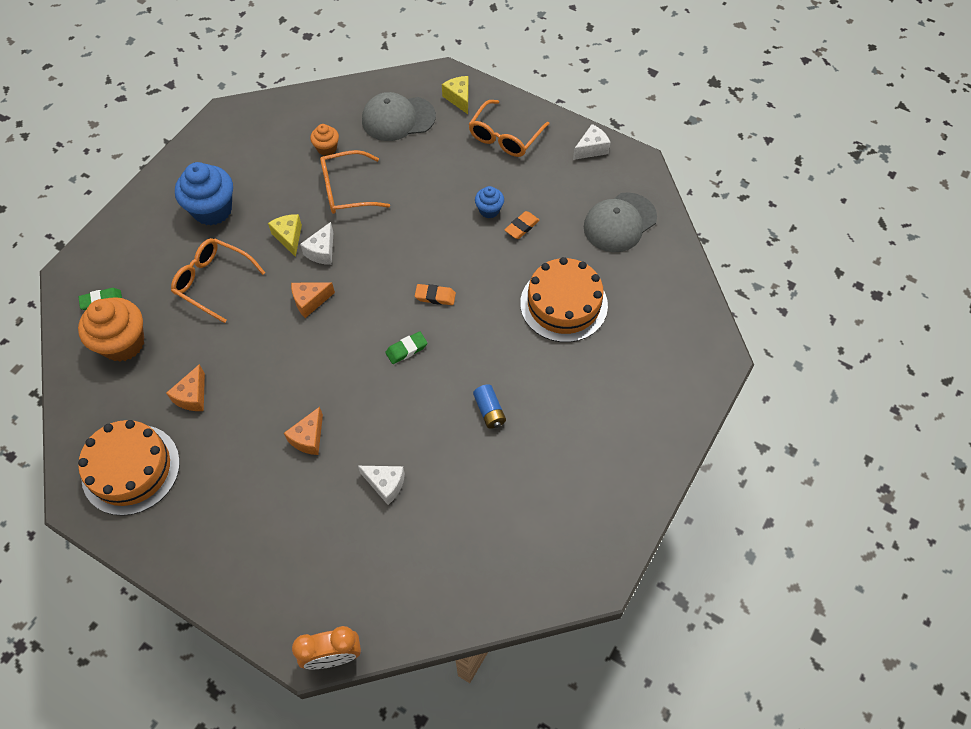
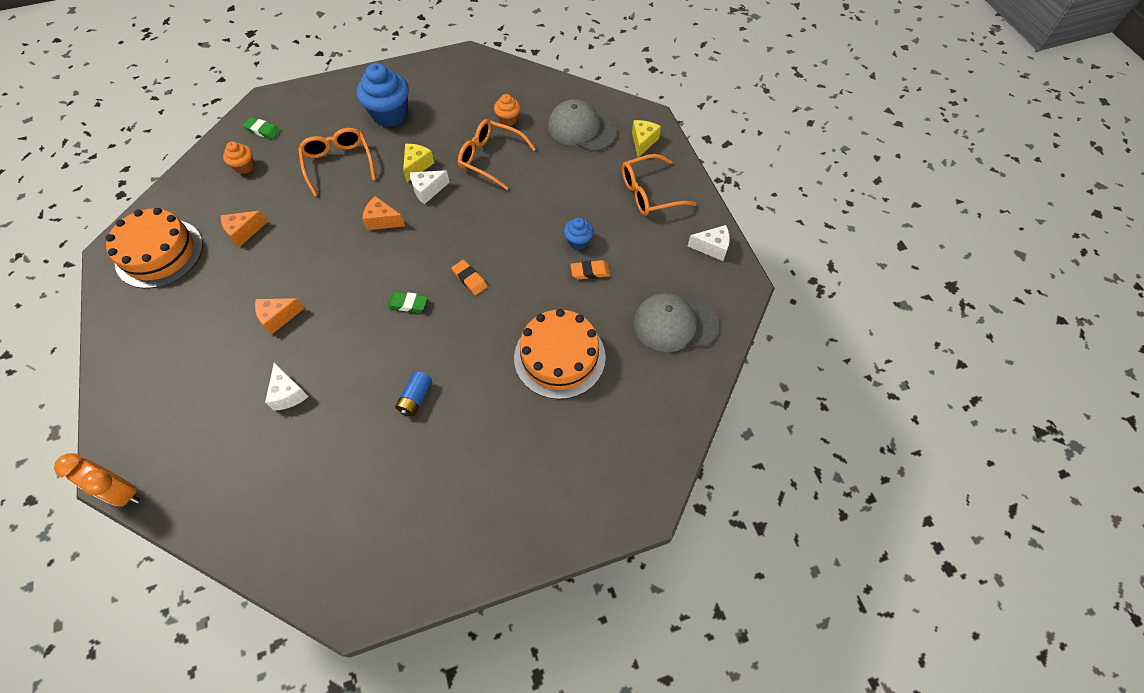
camera: 40 degrees right, 0 degrees up
orange cupcake [78,297,144,362] -> orange cupcake [223,142,254,174], size x0.52

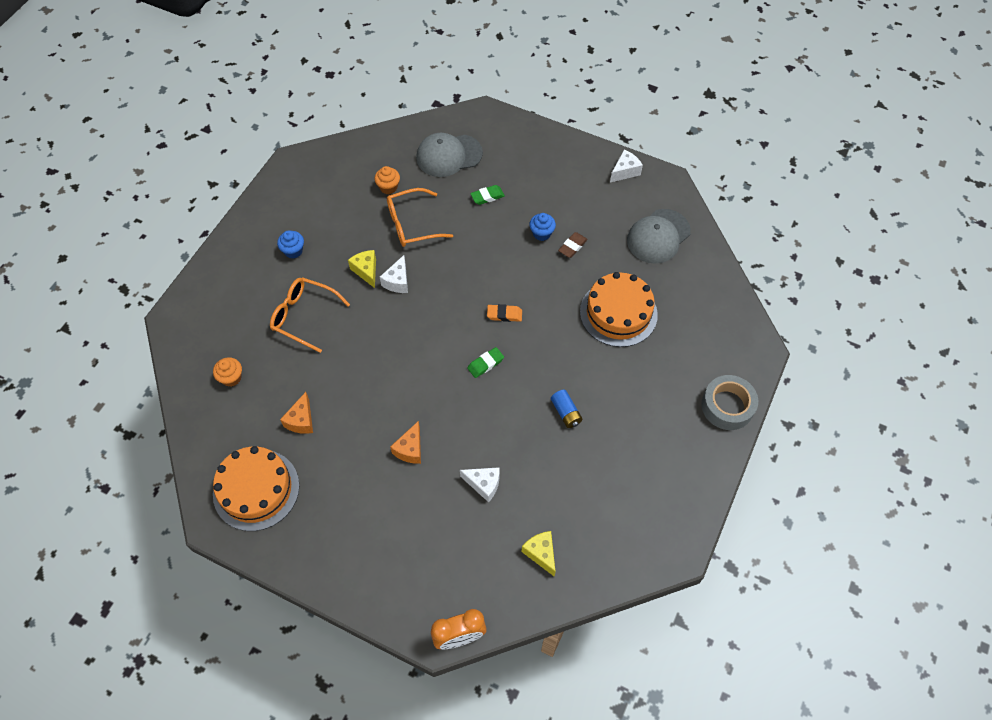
camera: 45 degrees left, 0 degrees up
green eraser [243,117,280,140] -> green eraser moved to [470,185,505,205]
blue cupcake [357,63,409,127] -> blue cupcake [277,230,304,259], size x0.52
orange cheese [362,196,405,230] -> none
orange eraser [570,260,610,279] -> brown eraser [558,232,588,258]
orange glasses [622,154,697,216] -> none
yellow cheese [632,120,661,158] -> yellow cheese moved to [522,531,556,577]
none -> grey tape [701,375,758,430]

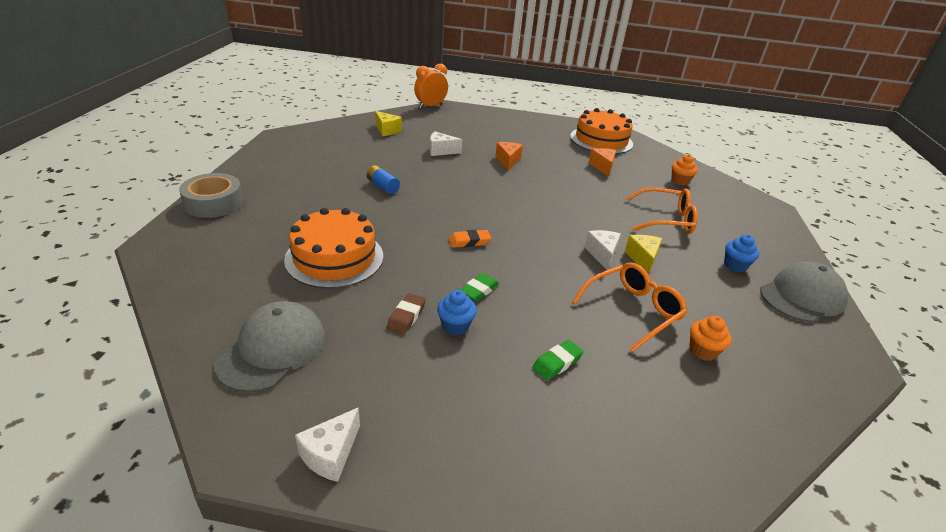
camera: 160 degrees right, 25 degrees down
yellow cheese [348,250,376,288] -> yellow cheese turned 135 degrees counterclockwise [625,235,662,275]
grey cap [416,133,483,177] -> grey cap moved to [760,262,848,322]
green eraser [467,347,504,378] -> green eraser moved to [460,273,499,302]

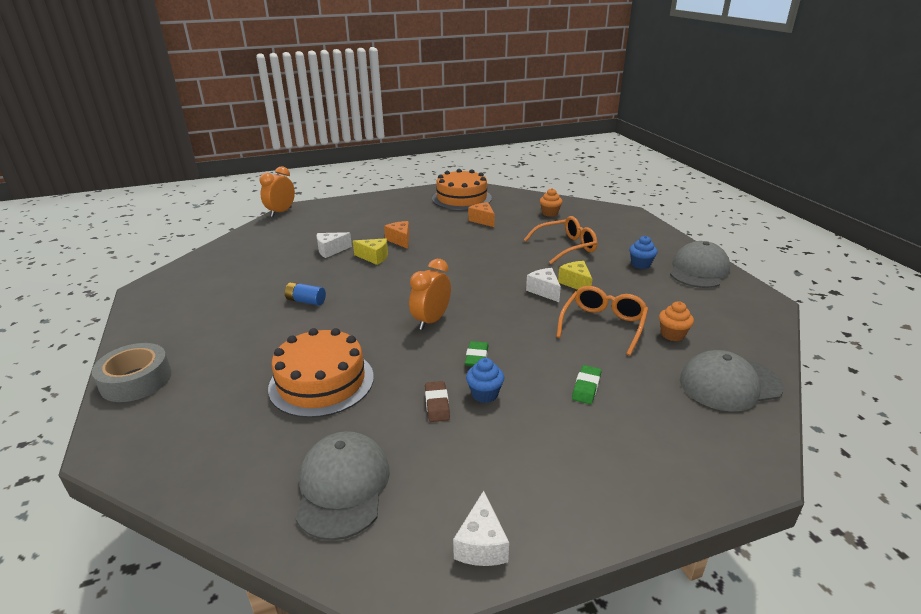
camera: 25 degrees left, 5 degrees down
yellow cheese [375,111,402,136] -> yellow cheese moved to [353,238,388,265]
orange eraser [449,230,491,248] -> orange clock [409,259,451,330]
none -> grey cap [680,350,783,412]

